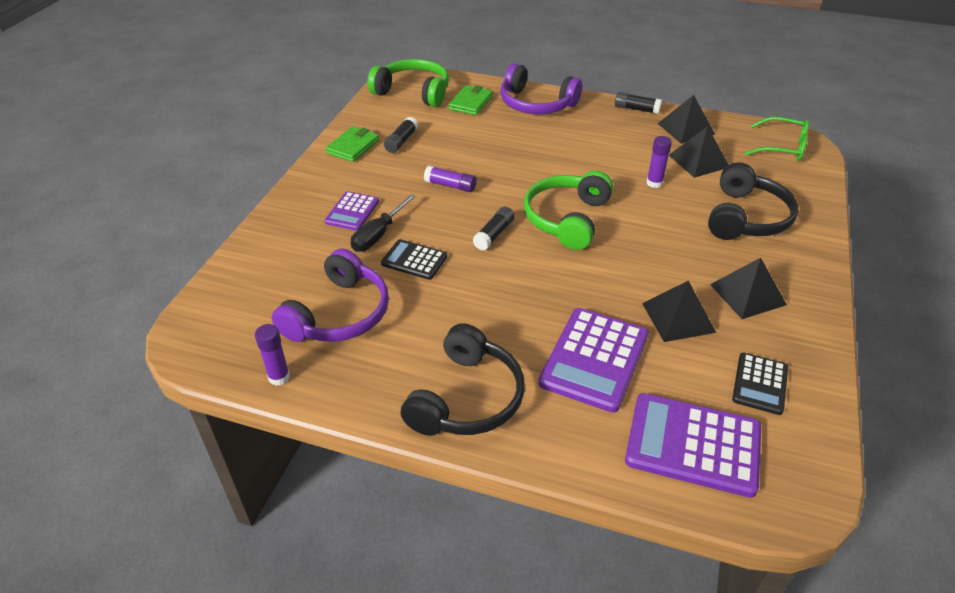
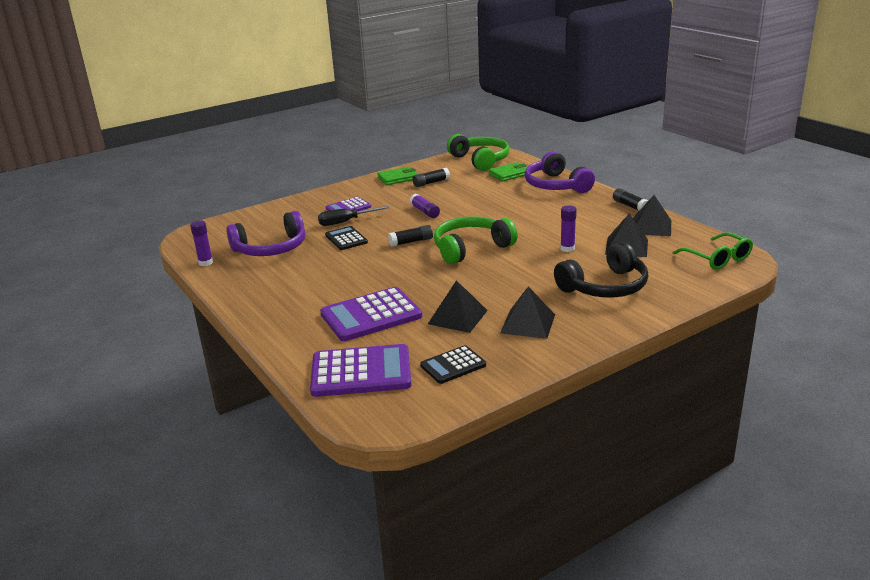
camera: 40 degrees right, 15 degrees down
black headphones [401,323,525,436] -> none
purple calculator [625,393,761,498] -> purple calculator turned 120 degrees clockwise [310,344,412,397]

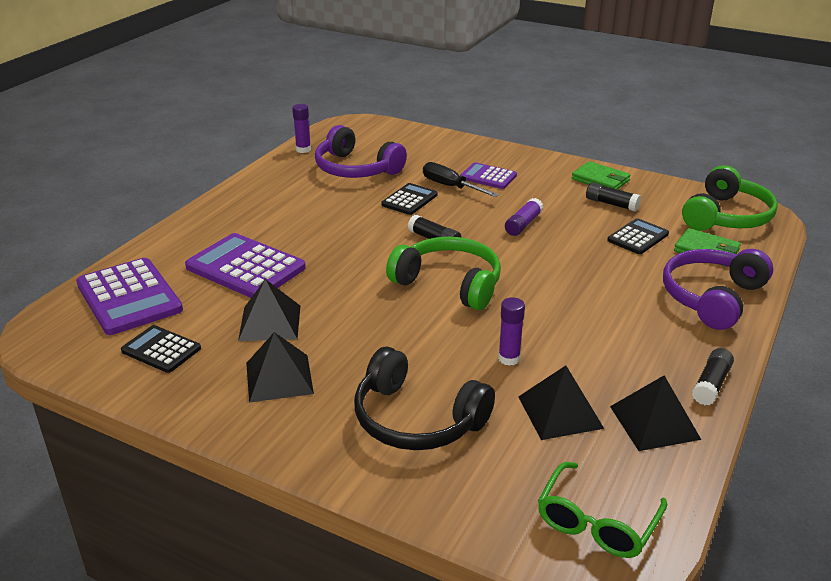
camera: 60 degrees right, 5 degrees up
none -> black calculator [607,218,669,254]

